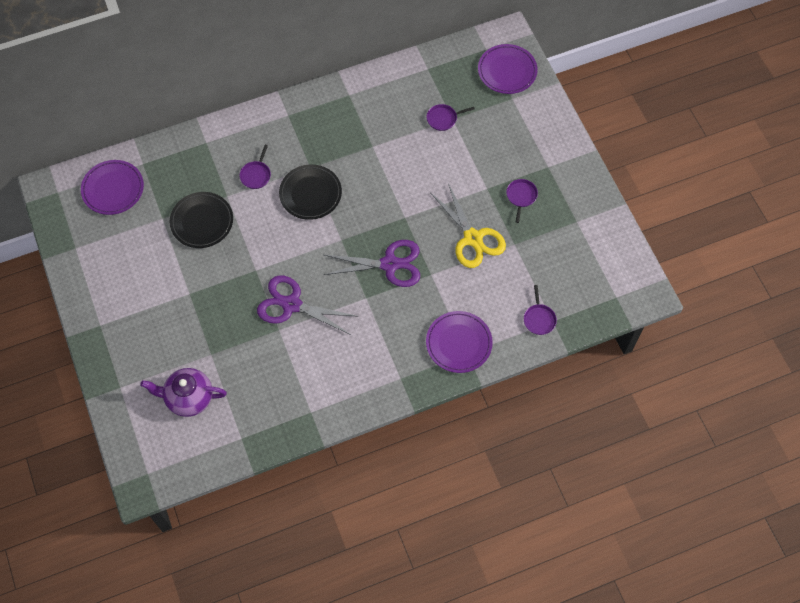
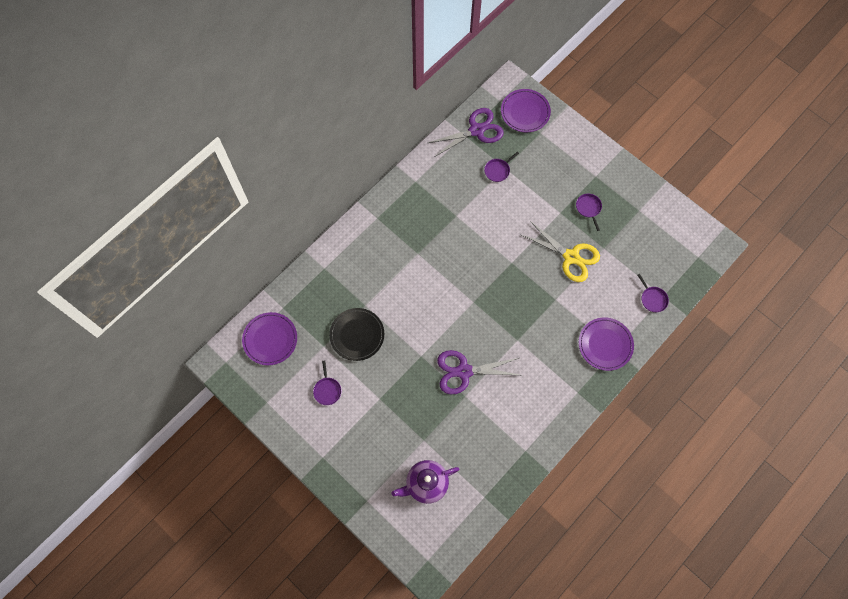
camera: 25 degrees left, 5 degrees up
purple pan [239,145,271,189] -> purple pan moved to [313,361,341,405]
black plate [279,164,342,220] -> none
purple scissors [323,240,420,287] -> purple scissors moved to [428,108,504,157]

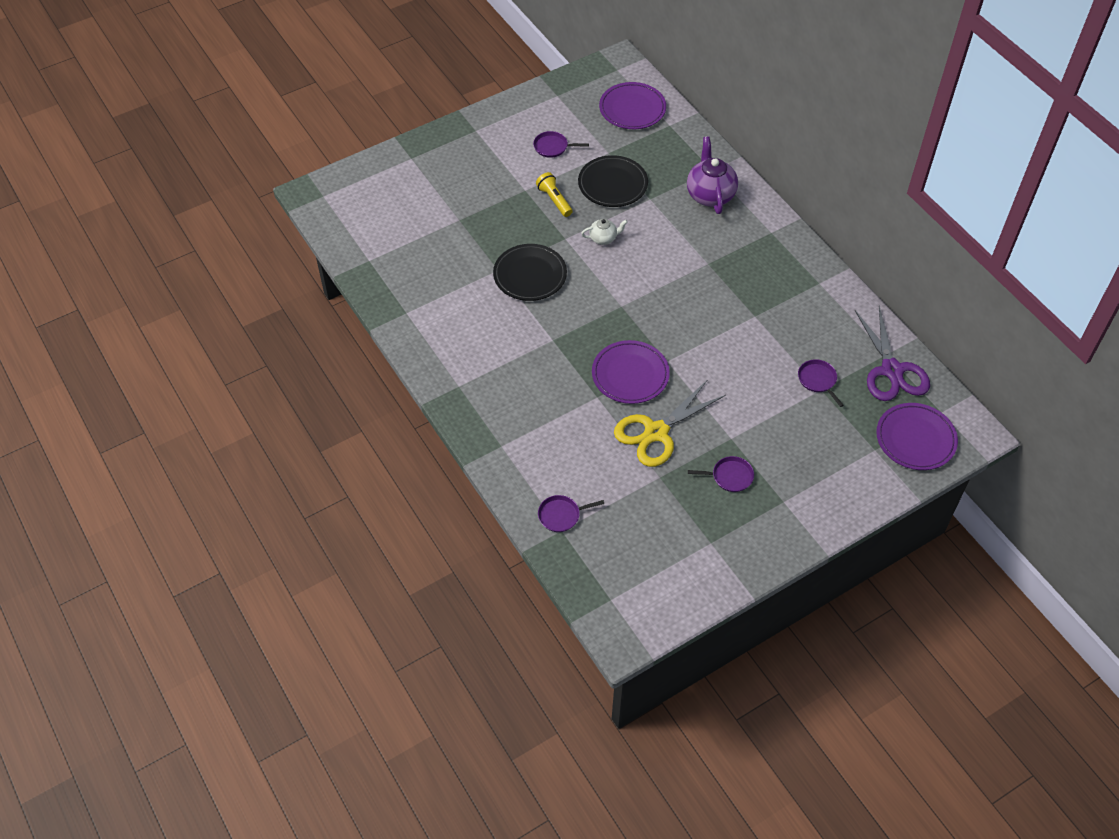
camera: 105 degrees right, 15 degrees down
purple teapot [392,460,459,504] -> purple teapot moved to [687,136,738,214]
purple scissors [437,350,519,394] -> black plate [493,244,567,301]
purple plate [579,317,634,371] -> purple plate moved to [592,340,670,404]
none -> yellow flashlight [536,172,573,217]
none -> white teapot [581,219,628,245]

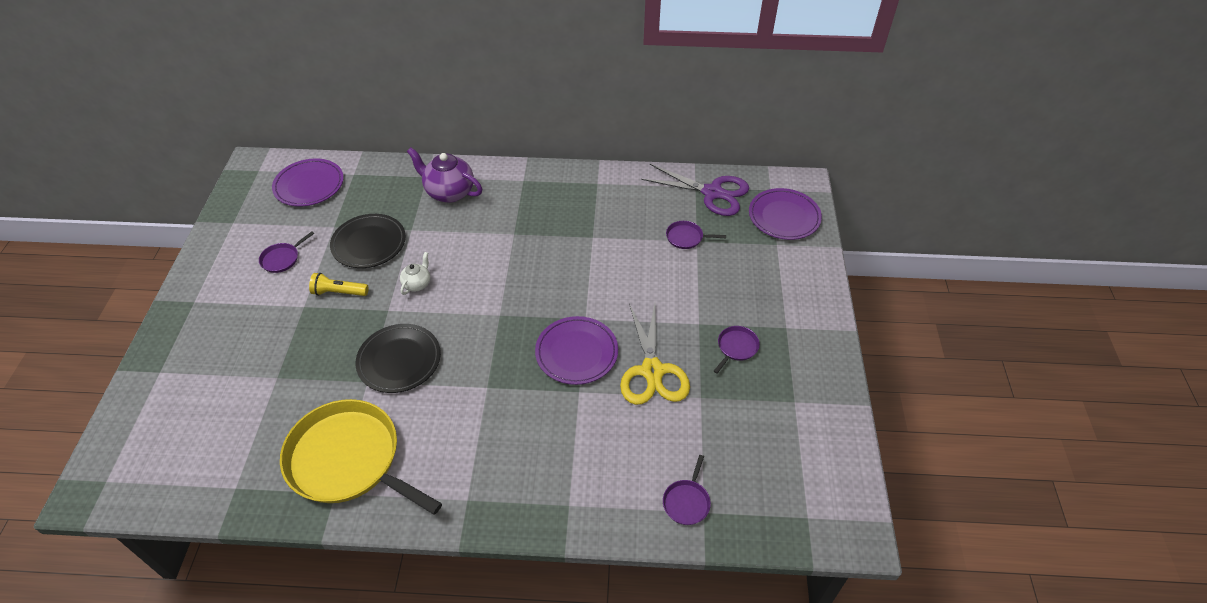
camera: 55 degrees left, 5 degrees down
none -> yellow pan [280,399,442,515]

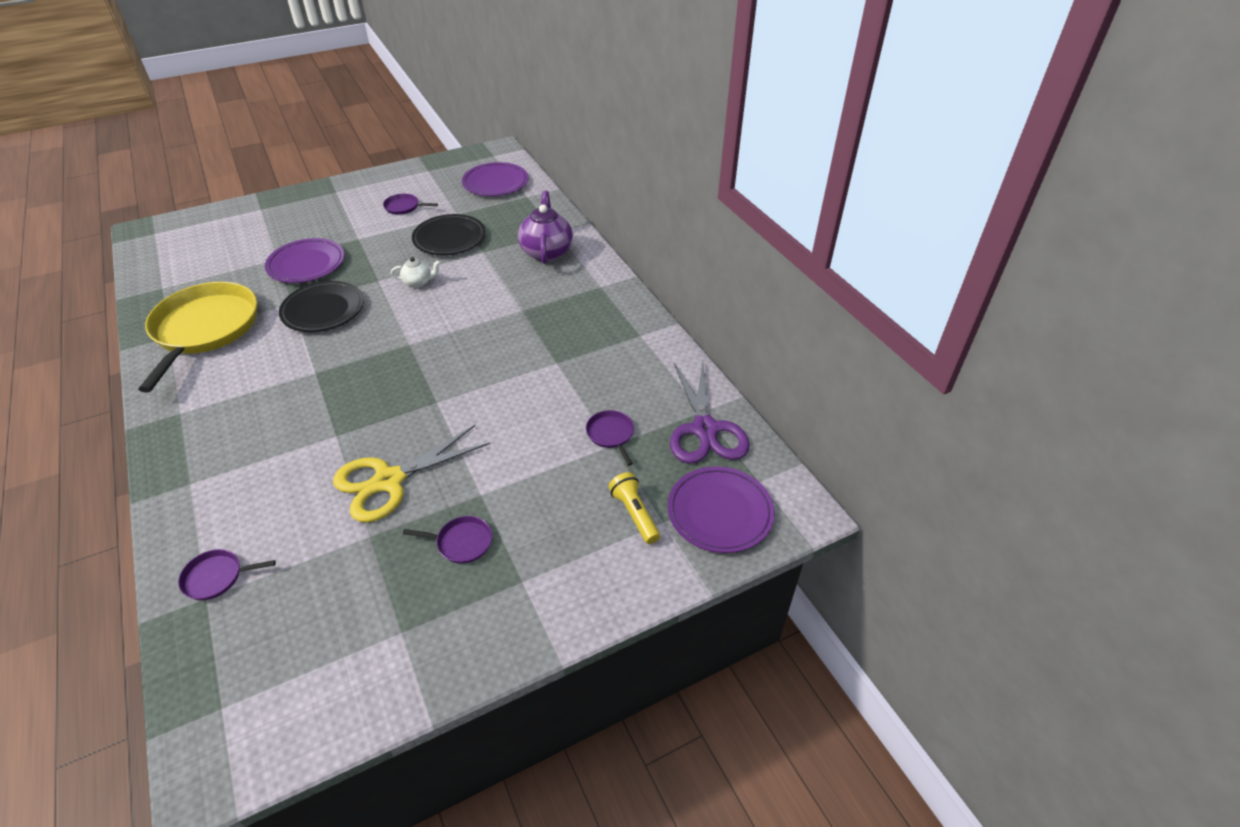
camera: 60 degrees right, 5 degrees down
yellow flashlight [309,273,369,296] -> yellow flashlight moved to [608,472,660,544]
purple plate [535,316,618,385] -> purple plate moved to [265,238,344,283]

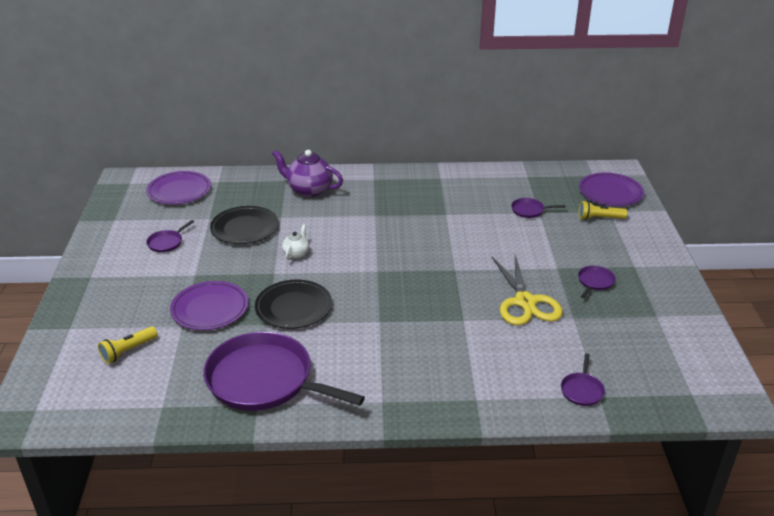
camera: 65 degrees left, 10 degrees down
yellow pan [138,282,257,392] -> purple pan [203,332,365,411]
purple scissors [670,362,750,464] -> none
none -> yellow flashlight [98,326,158,364]

